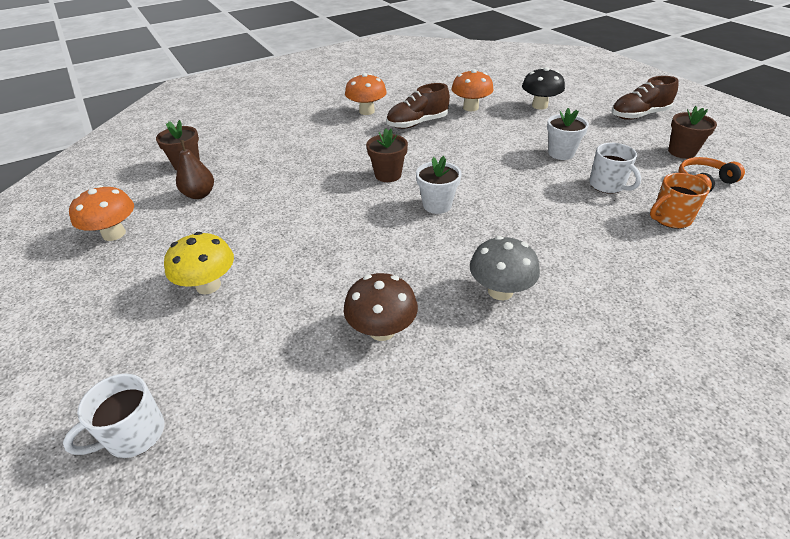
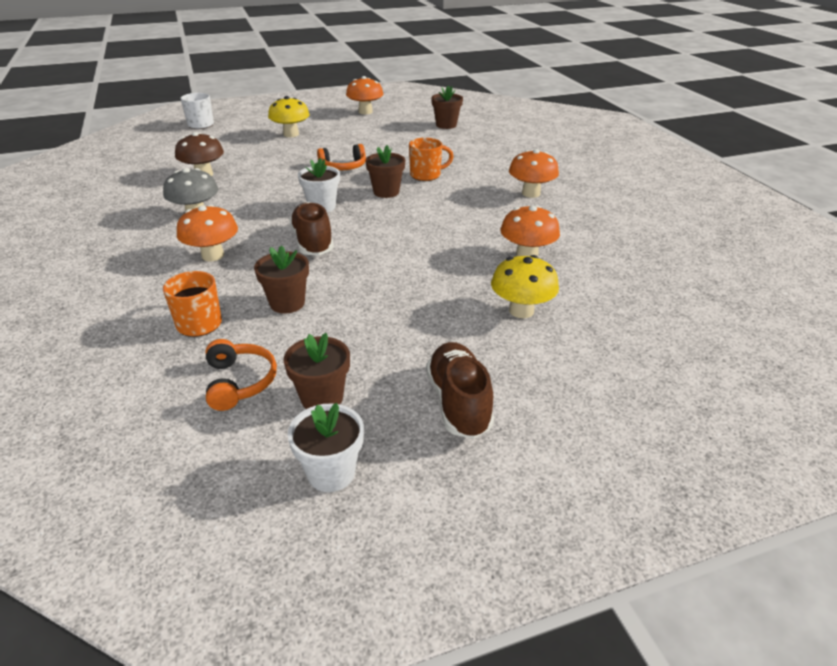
camera: 100 degrees right, 5 degrees down
brown pear [176,140,214,199] -> none
brown shoe [386,83,450,129] -> brown shoe moved to [289,202,334,256]
black mushroom [522,67,565,110] -> yellow mushroom [491,255,559,318]
white flower pot [547,108,589,160] -> white flower pot moved to [288,403,364,492]
white mug [589,143,641,194] -> brown flower pot [254,245,309,314]
none -> orange mushroom [177,204,238,261]
none -> orange headphones [317,144,366,170]
none -> orange mug [409,138,454,181]

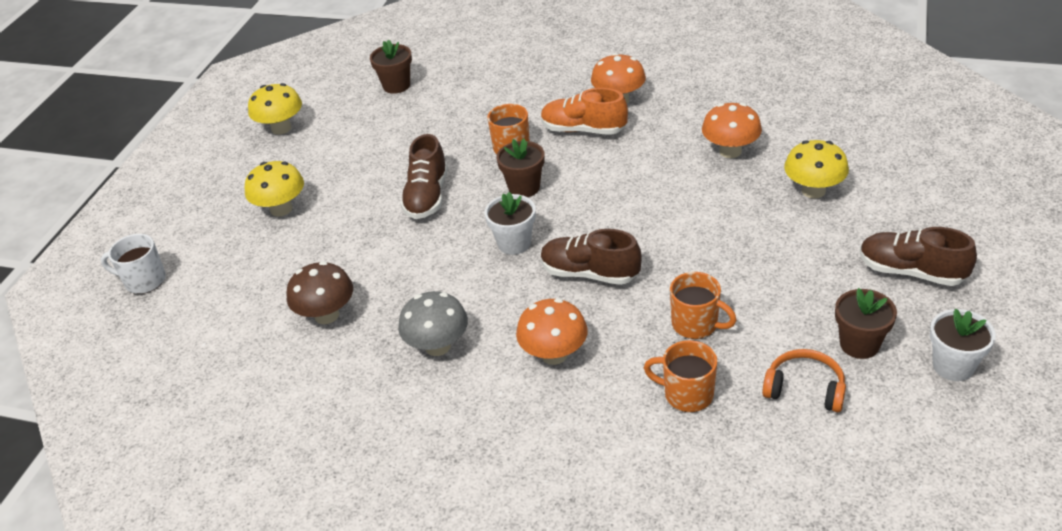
camera: 50 degrees left, 5 degrees up
brown flower pot [254,245,309,314] -> orange mug [670,272,737,339]
orange headphones [317,144,366,170] -> brown shoe [400,134,448,219]
orange mushroom [346,76,383,114] -> yellow mushroom [248,83,302,135]
none -> orange shoe [541,88,628,135]

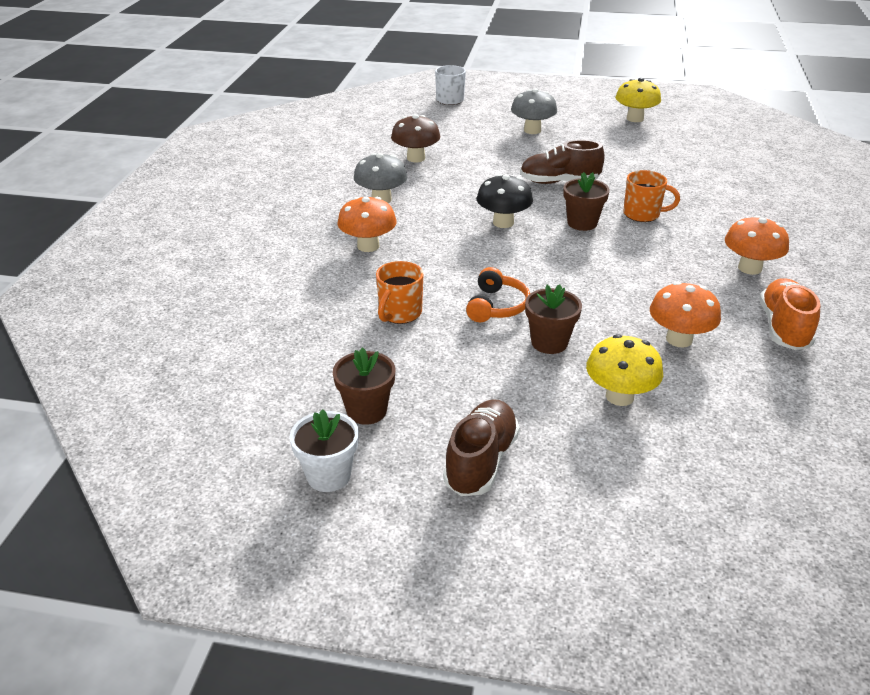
camera: 80 degrees right, 5 degrees down
yellow mushroom [245,161,304,217] -> grey mushroom [511,89,557,134]
brown flower pot [370,39,412,94] -> brown flower pot moved to [525,284,582,354]
white flower pot [485,192,536,255] -> black mushroom [477,174,533,228]
orange shoe [541,88,628,135] -> orange shoe moved to [759,278,820,350]
brown shoe [541,229,641,285] -> none
orange mug [644,340,717,412] -> none
orange headphones [762,349,846,412] -> orange headphones moved to [466,267,530,322]

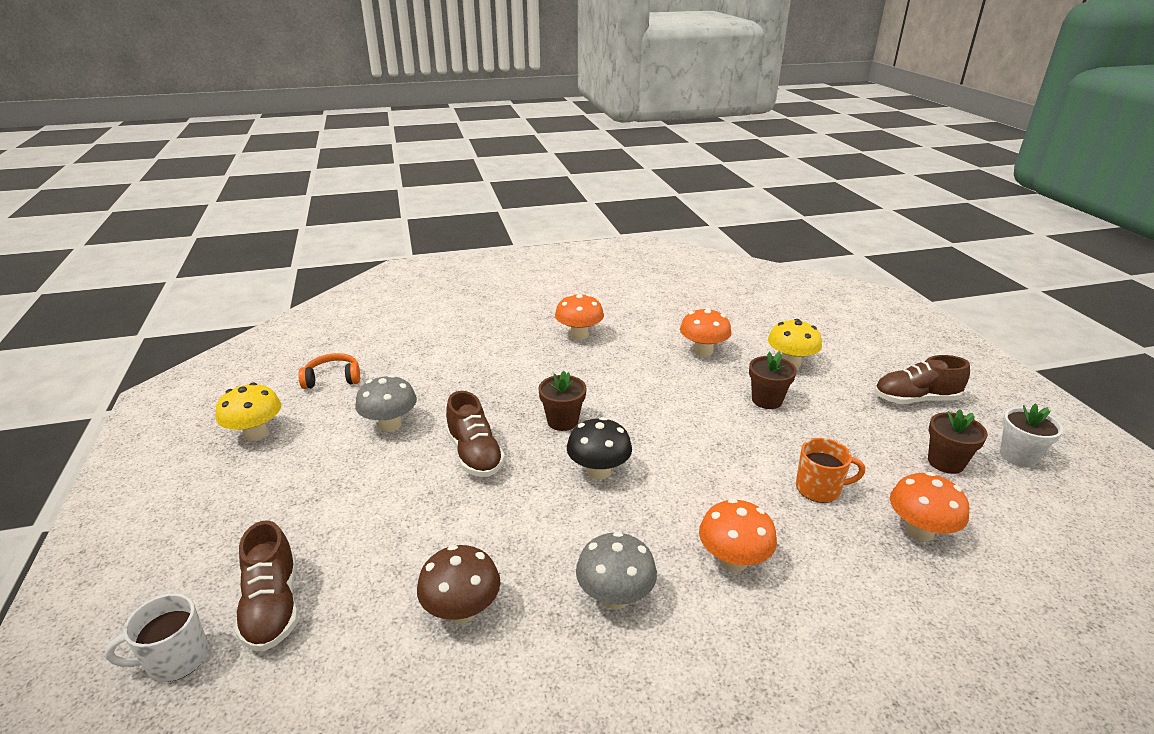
camera: 115 degrees left, 5 degrees down
orange headphones [466,267,530,322] -> orange headphones moved to [298,353,360,389]
grey mushroom [511,89,557,134] -> grey mushroom moved to [355,375,417,432]
orange mug [623,170,680,222] -> none
orange shoe [759,278,820,350] -> none
none -> brown shoe [235,520,298,652]
none -> orange mushroom [890,472,969,542]

